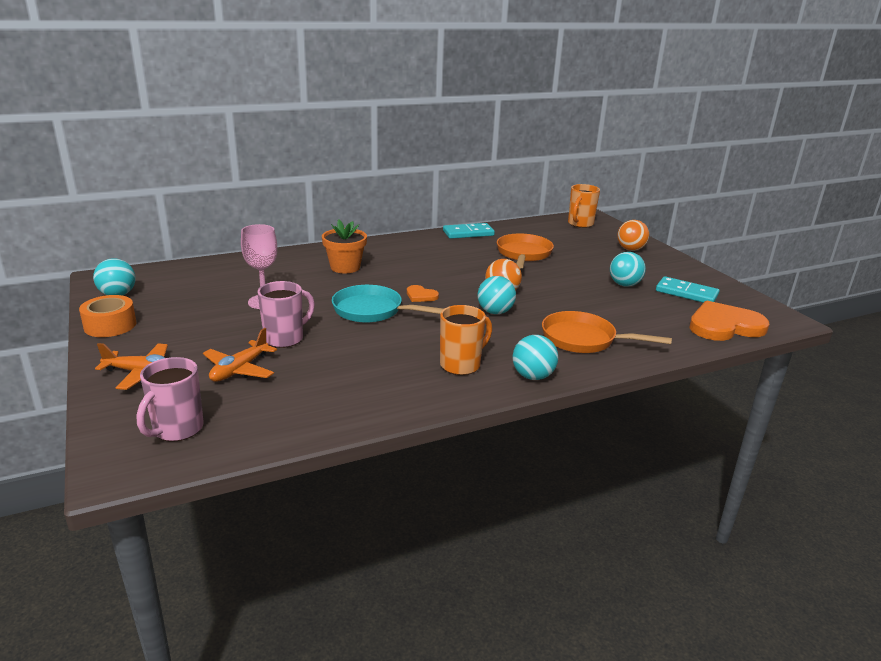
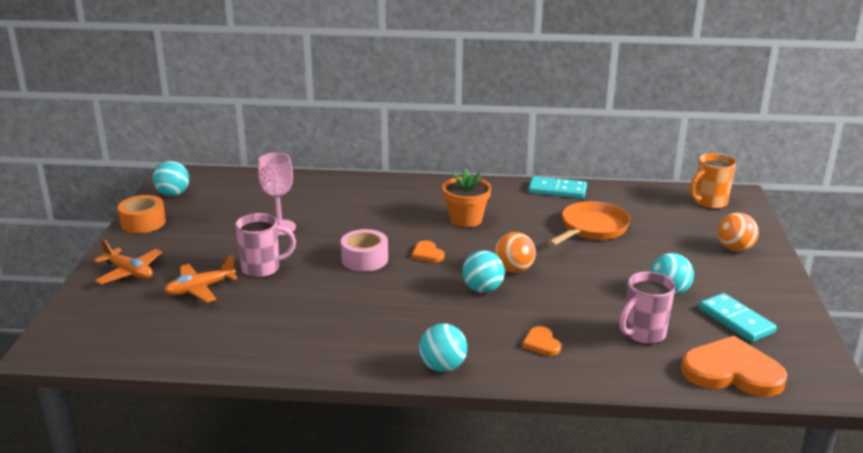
camera: 30 degrees right, 0 degrees up
pink mug [137,357,204,442] -> pink mug moved to [619,272,675,344]
orange flower pot [322,219,367,273] -> orange flower pot moved to [442,168,491,227]
turquoise pan [332,285,443,323] -> pink tape [341,229,388,272]
orange mug [440,305,492,375] -> none
orange pan [542,311,672,353] -> orange heart [522,326,561,356]

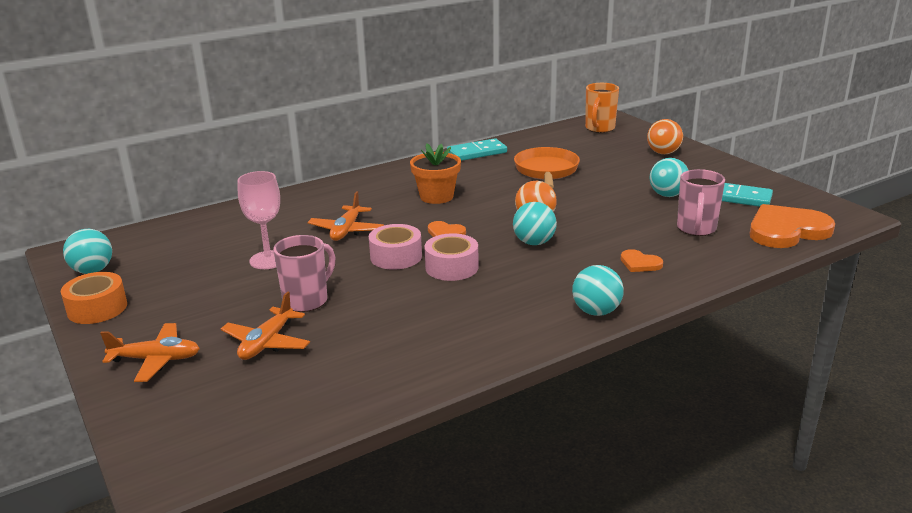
camera: 35 degrees left, 0 degrees up
none -> orange plane [308,191,384,241]
none -> pink tape [424,233,479,281]

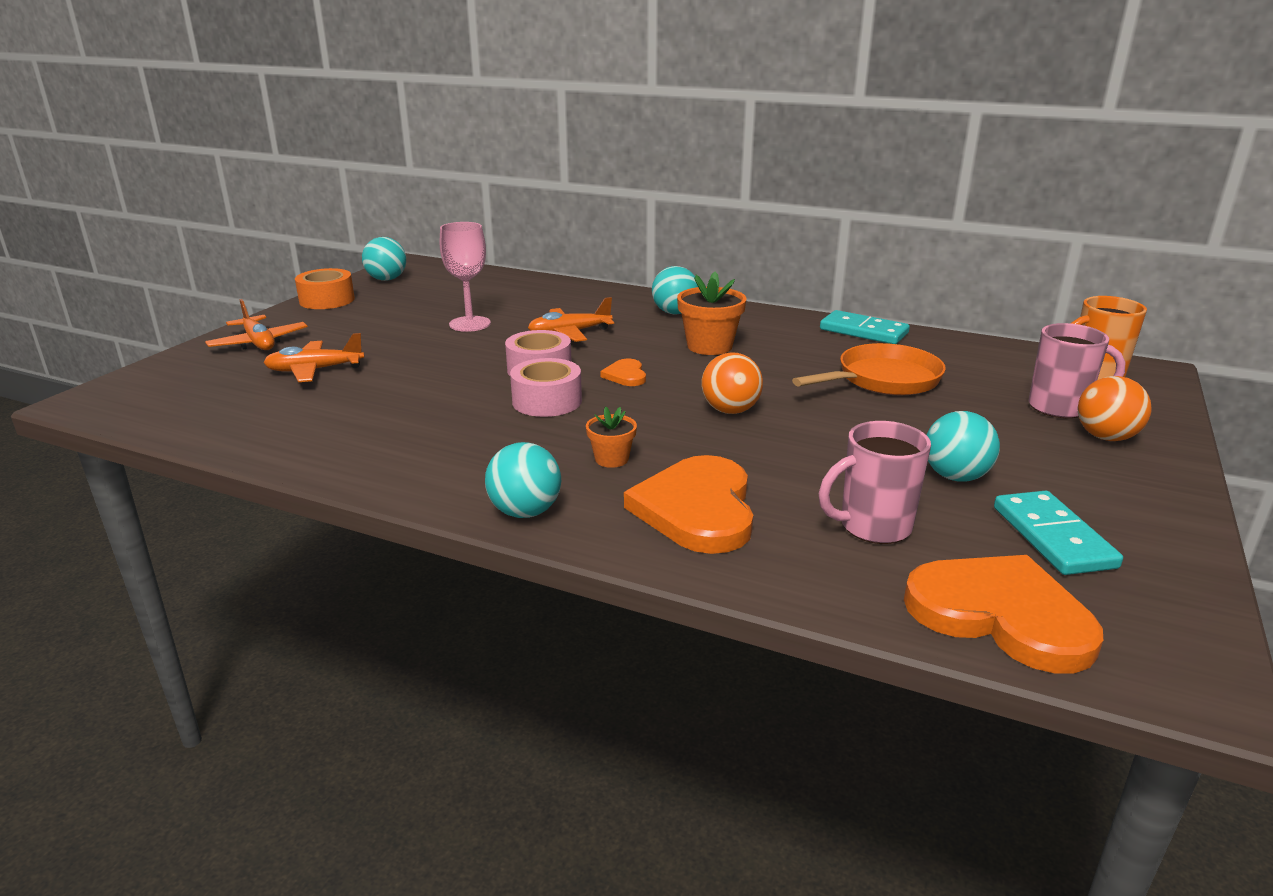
camera: 55 degrees right, 0 degrees up
pink mug [273,235,336,312] -> pink mug moved to [1028,323,1126,418]
turquoise ball [513,202,557,245] -> turquoise ball moved to [652,266,698,314]
orange heart [621,249,663,272] -> orange heart [624,455,753,554], size x2.16
none -> orange flower pot [586,407,637,468]

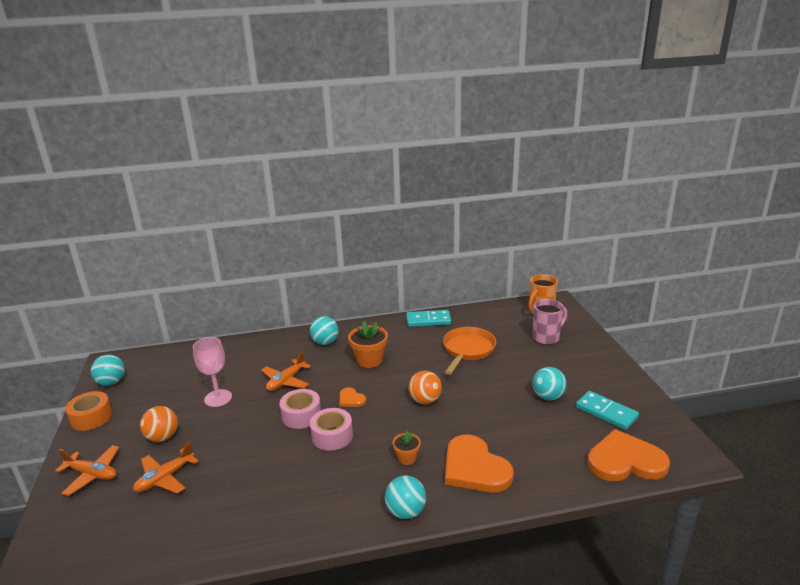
camera: 35 degrees left, 0 degrees up
pink mug [819,421,931,544] -> none
orange ball [1078,376,1152,441] -> orange ball moved to [140,406,178,442]

